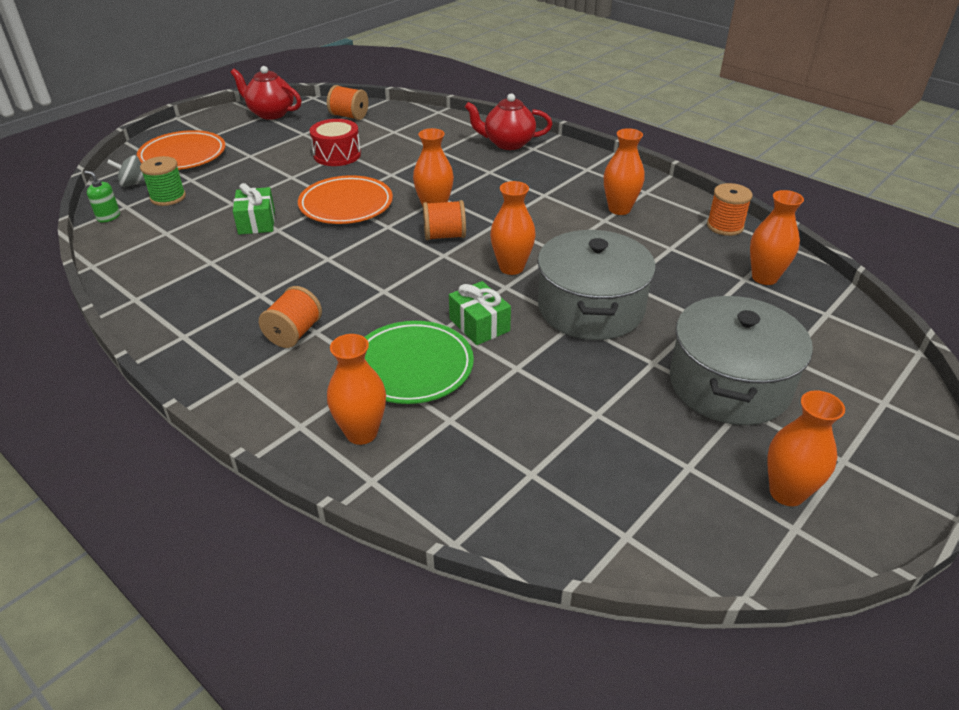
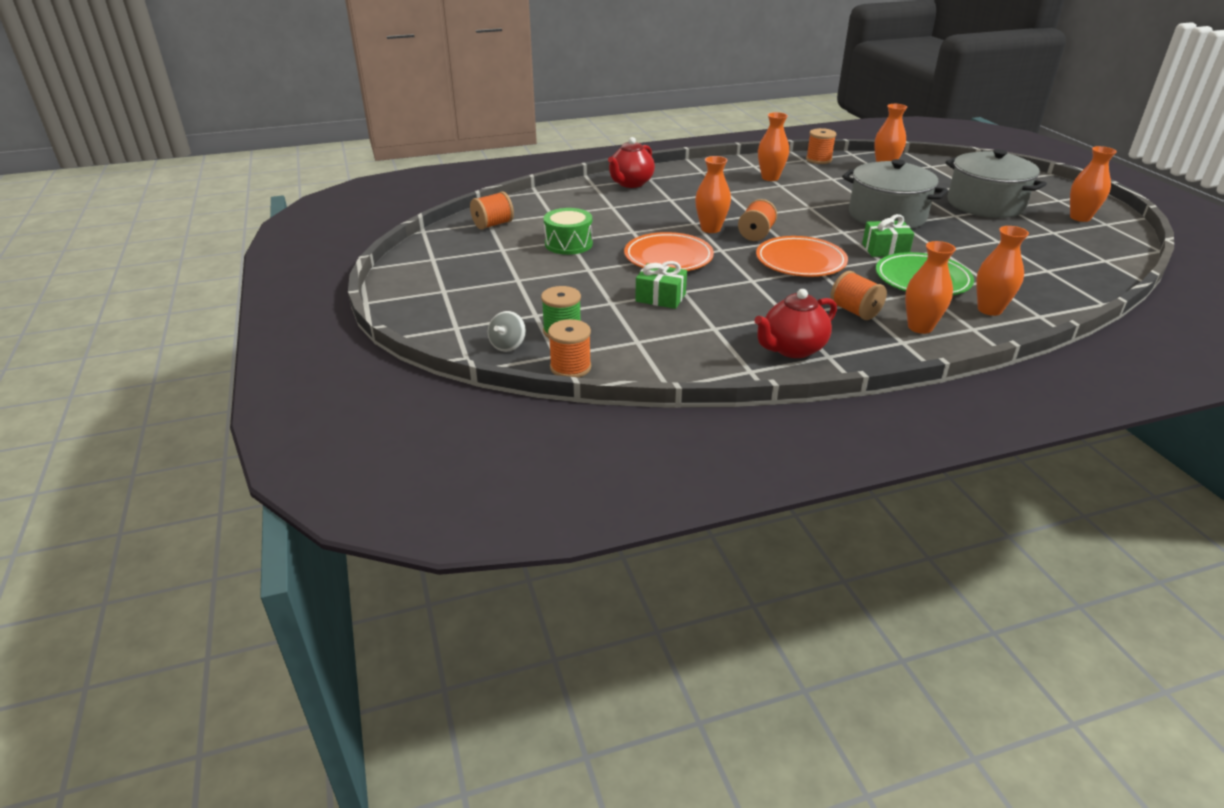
camera: 60 degrees left, 5 degrees down
green soap dispenser [84,171,120,222] -> orange spool [548,319,591,377]
orange plate [137,130,226,170] -> orange plate moved to [756,236,848,277]
red teapot [230,66,302,120] -> red teapot moved to [754,289,837,358]
red drum [310,119,361,166] -> green drum [544,208,593,255]
orange vase [490,181,536,275] -> orange vase moved to [905,241,956,334]

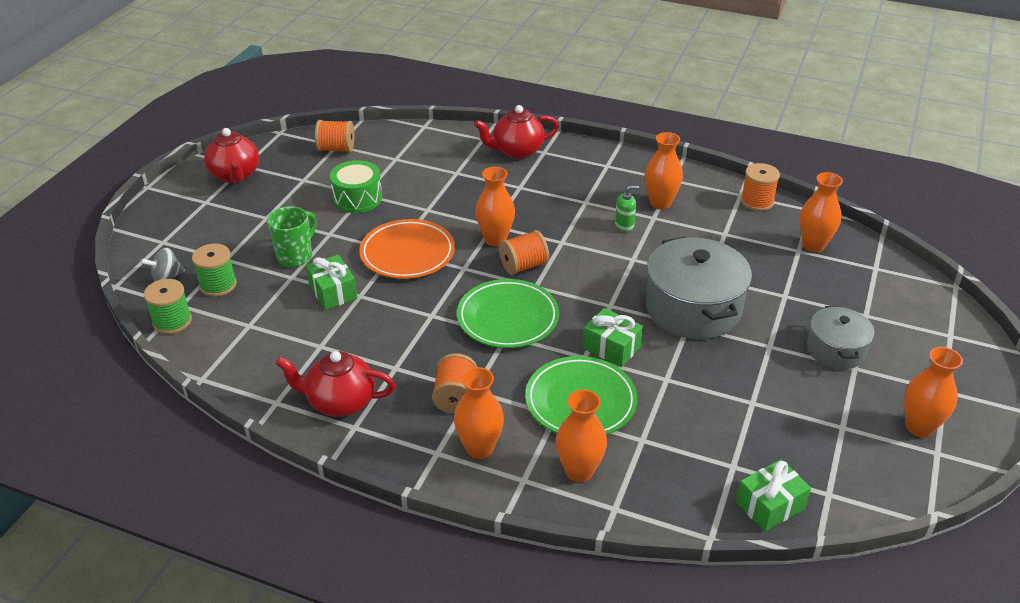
camera: 40 degrees right, 5 degrees up
orange spool [548,319,591,377] -> green spool [144,279,192,334]
orange plate [756,236,848,277] -> green plate [457,279,559,348]
grey pot [945,149,1047,218] -> grey pot [807,306,875,369], size x0.58
none -> red teapot [204,128,259,183]
none -> green mug [267,206,316,267]
none -> green soap dispenser [615,186,639,232]
none -> green gift [736,459,811,532]

